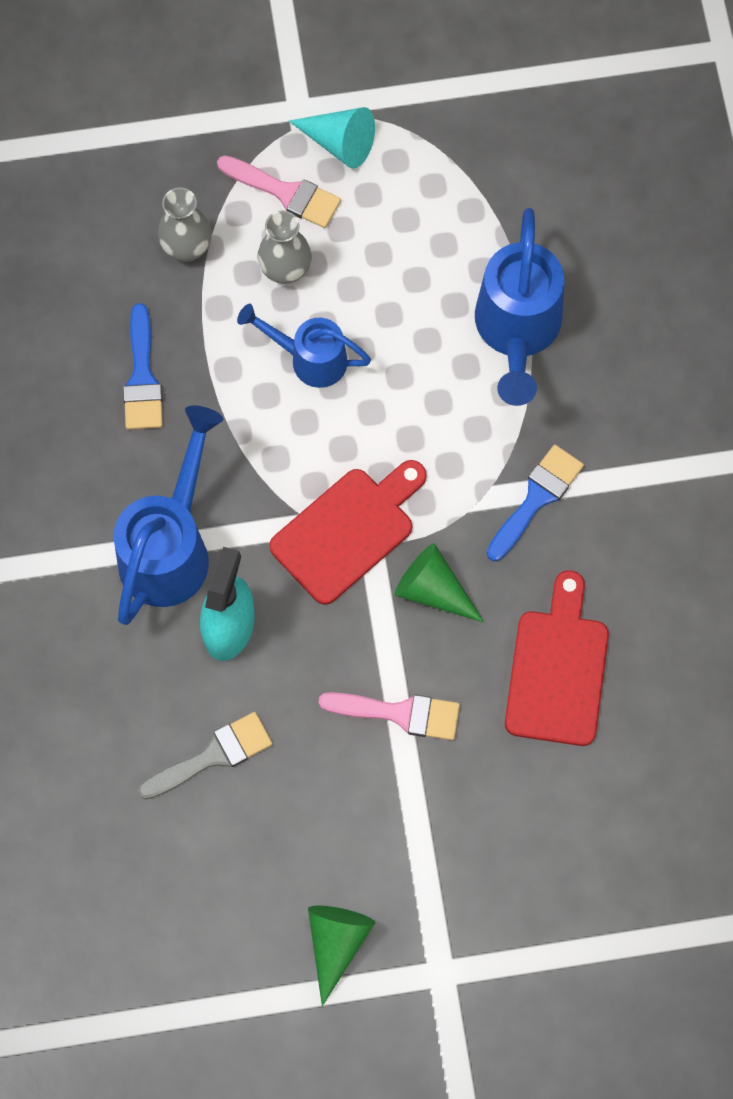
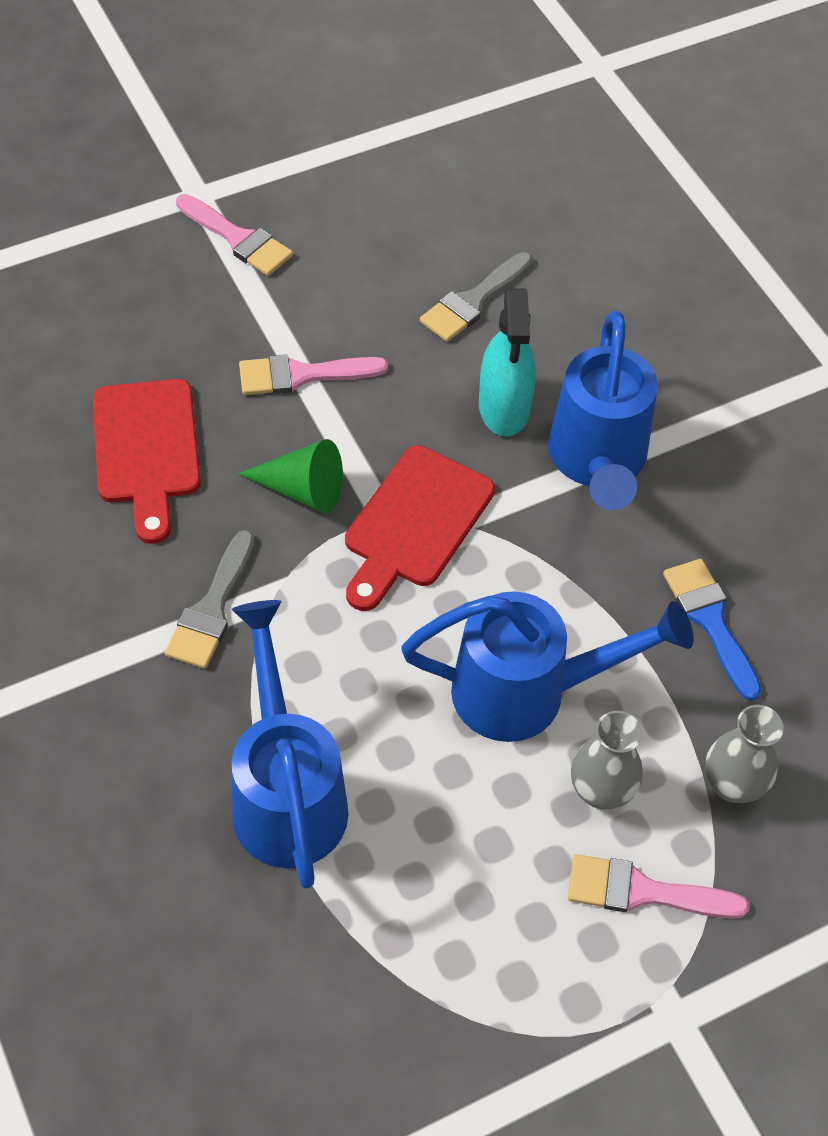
camera: 160 degrees right, 15 degrees down
blue watering can [237,304,371,388] -> blue watering can [401,591,694,742], size x1.61
turquoise cone [289,107,375,169] -> none
green cone [308,906,375,1006] -> none
blue brush [487,445,584,561] -> grey brush [165,530,255,669]
none -> pink brush [176,194,293,276]

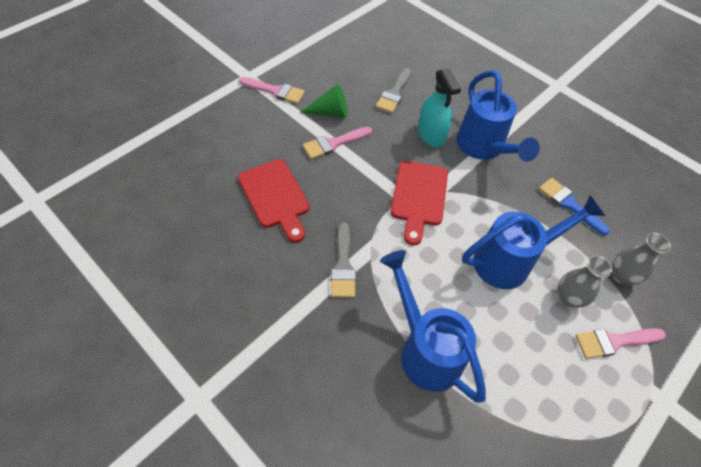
camera: 20 degrees left, 0 degrees up
green cone [238,439,343,514] -> green cone moved to [300,84,348,117]

